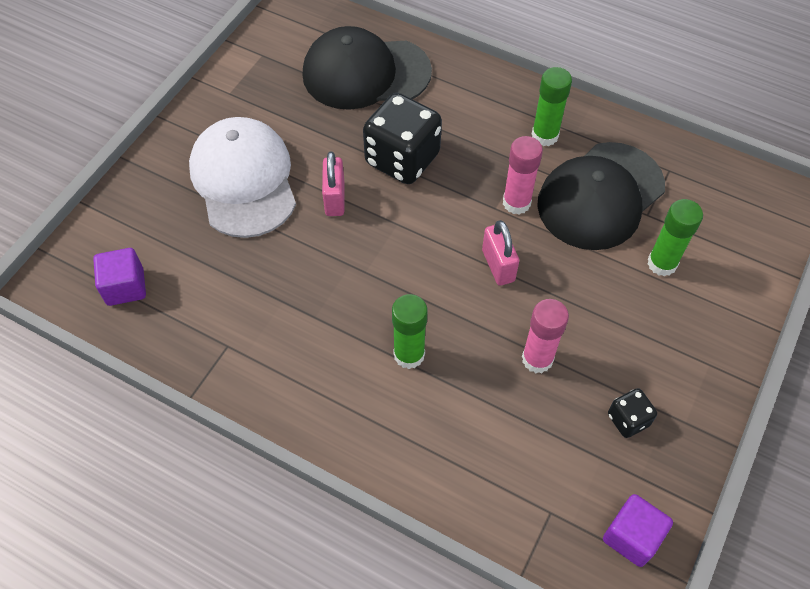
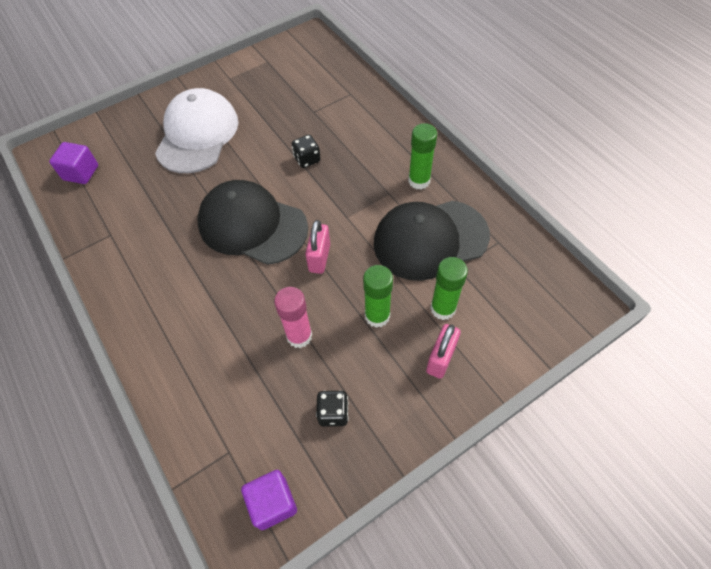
camera: 30 degrees right, 0 degrees up
black cap [303,26,432,110] -> black cap moved to [197,180,308,265]
pink padlock [322,151,344,216] -> pink padlock moved to [426,324,461,379]
black dice [363,93,442,184] -> black dice [292,135,321,168], size x0.48
green glue stick [392,294,428,369] -> green glue stick moved to [363,265,393,328]
pink glue stick [503,136,543,214] -> none

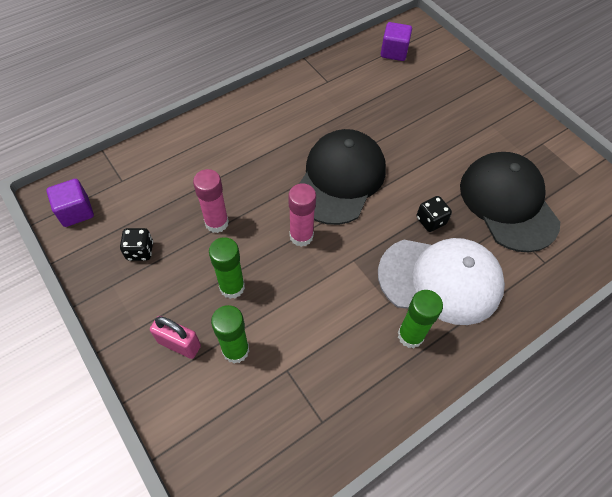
camera: 85 degrees right, 0 degrees up
white cap [155,88,238,173] -> white cap moved to [378,238,505,325]
pink padlock [305,220,330,274] -> pink glue stick [288,183,316,247]
black cap [374,201,490,281] -> black cap moved to [460,152,560,252]

